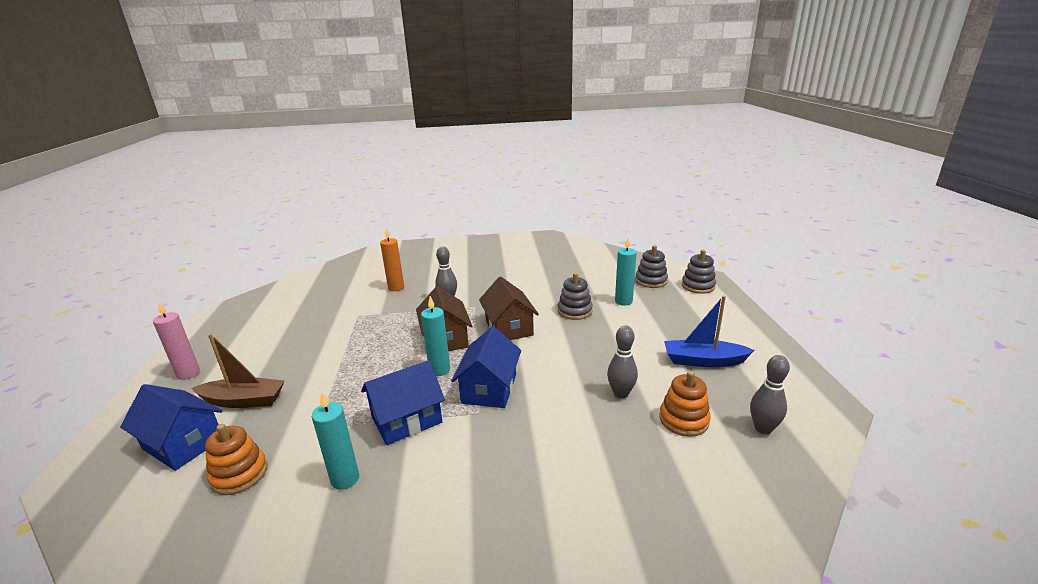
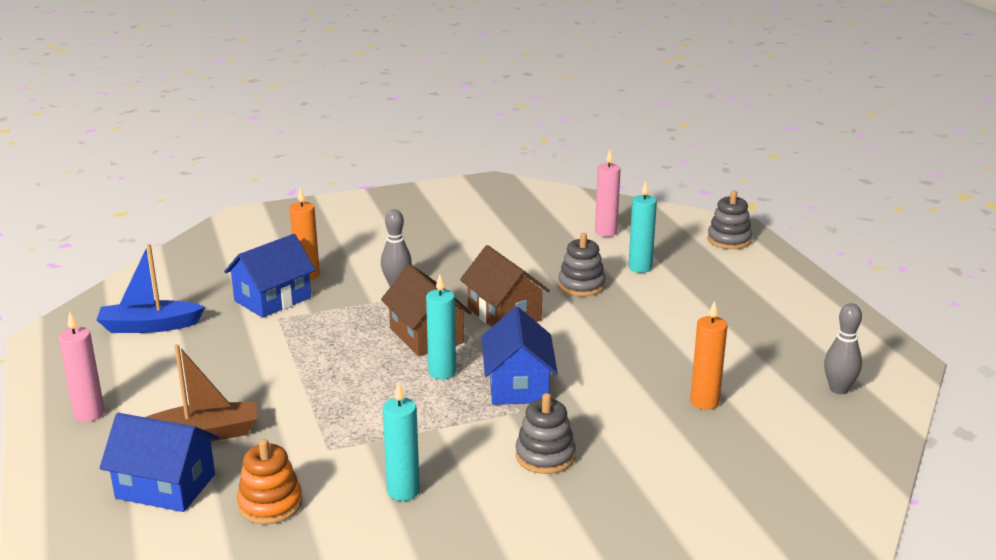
camera: 15 degrees left, 0 degrees up
blue house [361,360,445,445] -> blue house moved to [224,234,316,318]
grey bowling pin [607,325,638,398] -> none
grey stacking toy [635,245,668,288] -> grey stacking toy moved to [515,393,576,474]
orange stacking toy [659,371,711,437] -> none
blue boat [664,295,754,367] -> blue boat moved to [96,244,205,333]
none -> pink candle [595,150,621,237]
none -> orange candle [690,301,728,410]

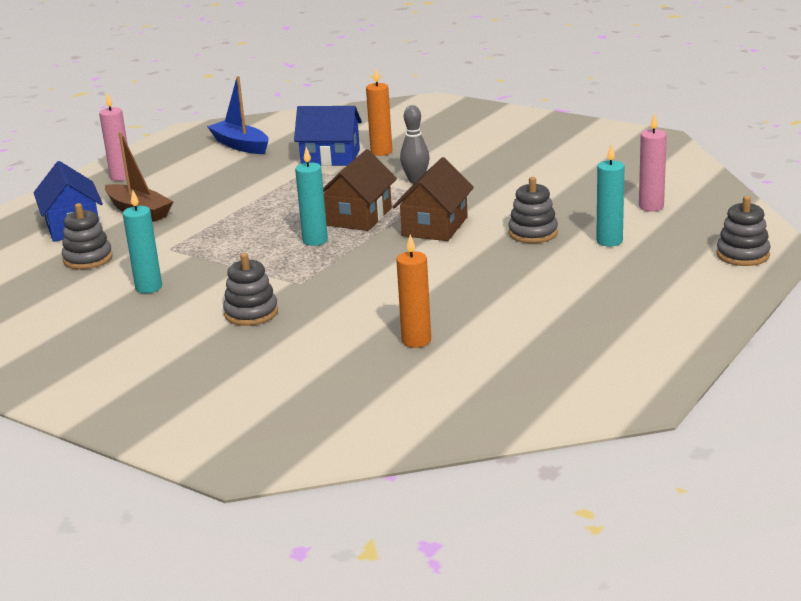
camera: 55 degrees right, 0 degrees up
orange stacking toy [237,439,302,524] -> grey stacking toy [62,203,113,269]
blue house [482,307,558,405] -> none
grey bowling pin [824,303,862,394] -> none

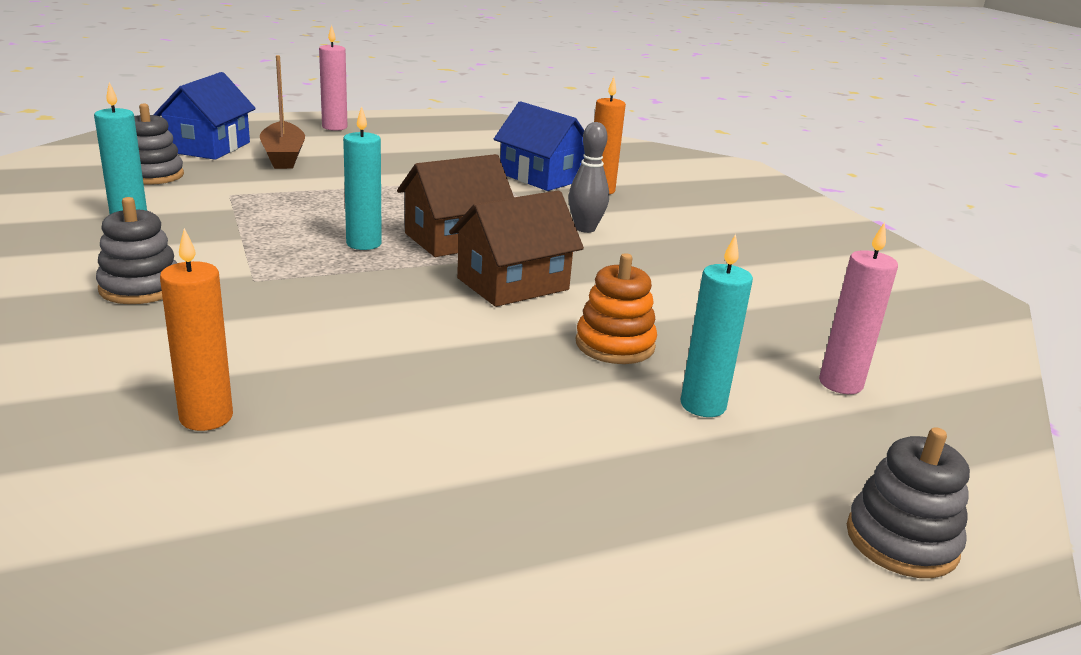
camera: 30 degrees right, 0 degrees up
blue boat [207,76,269,154] -> none
grey stacking toy [508,177,558,243] -> orange stacking toy [576,253,657,364]

